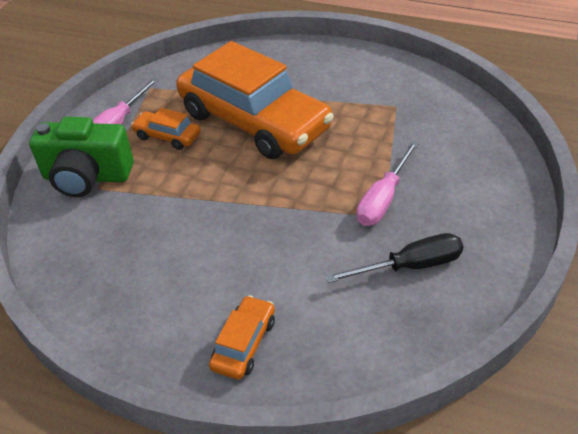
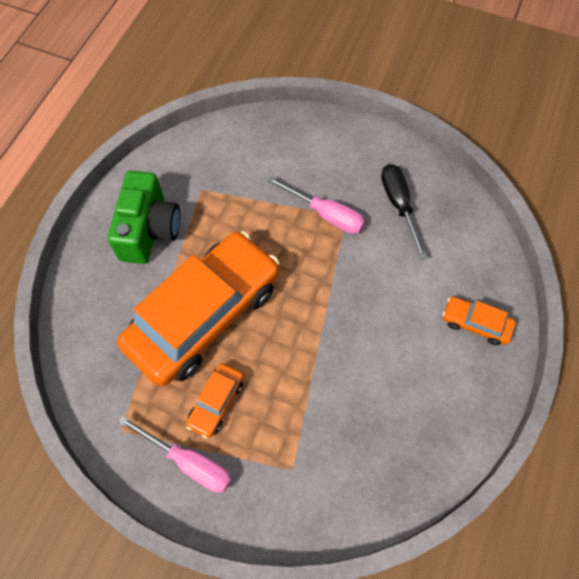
camera: 90 degrees left, 20 degrees up
green camera [29,117,134,197] -> green camera moved to [107,171,180,264]

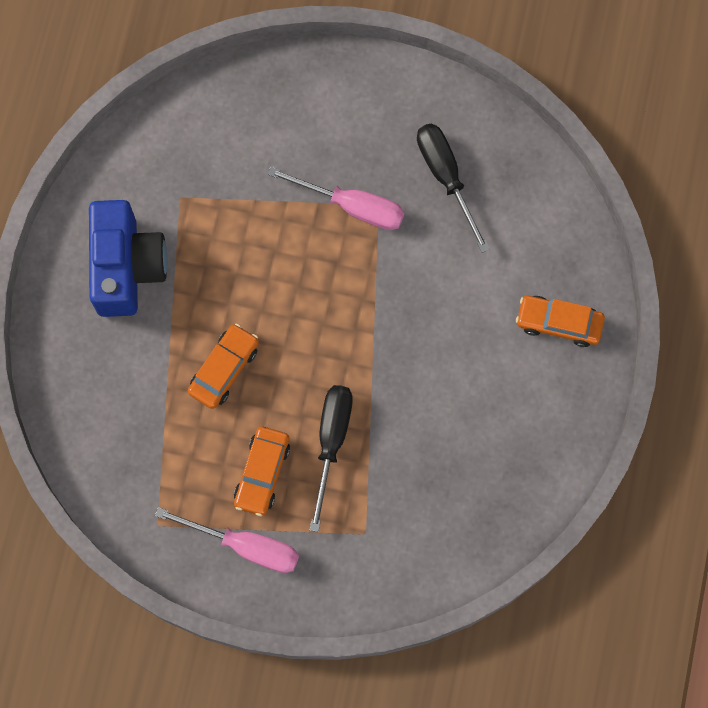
camera: 10 degrees left, 10 degrees up
green camera [107,171,180,264] -> blue camera [89,200,168,317]
orange car [117,231,279,387] -> orange car [188,323,259,409], size x0.41
none -> black screwdriver [310,385,353,532]

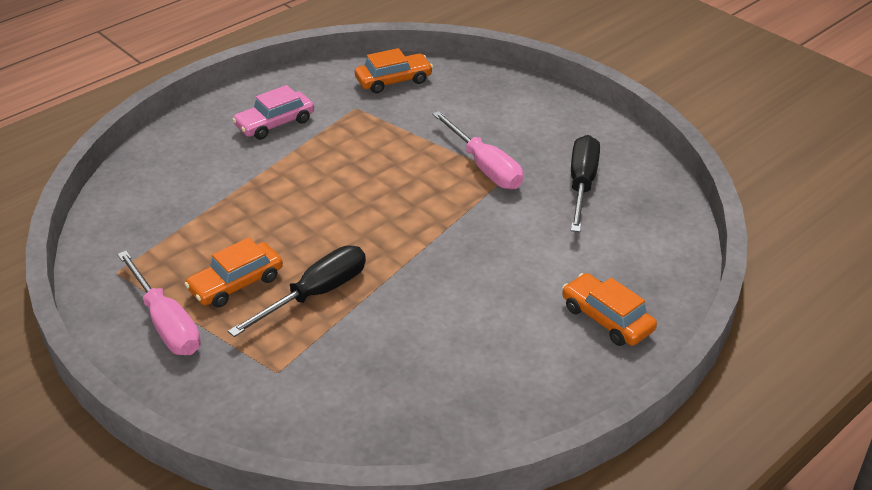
camera: 35 degrees right, 35 degrees down
blue camera [89,200,168,317] -> pink car [232,85,314,140]
orange car [188,323,259,409] -> orange car moved to [355,48,433,93]

